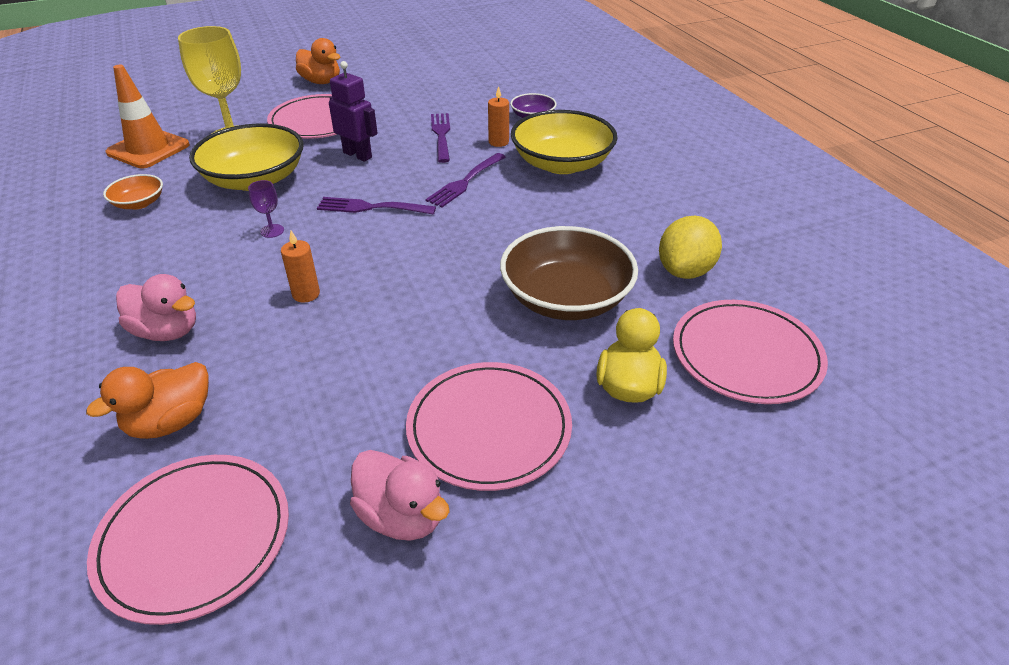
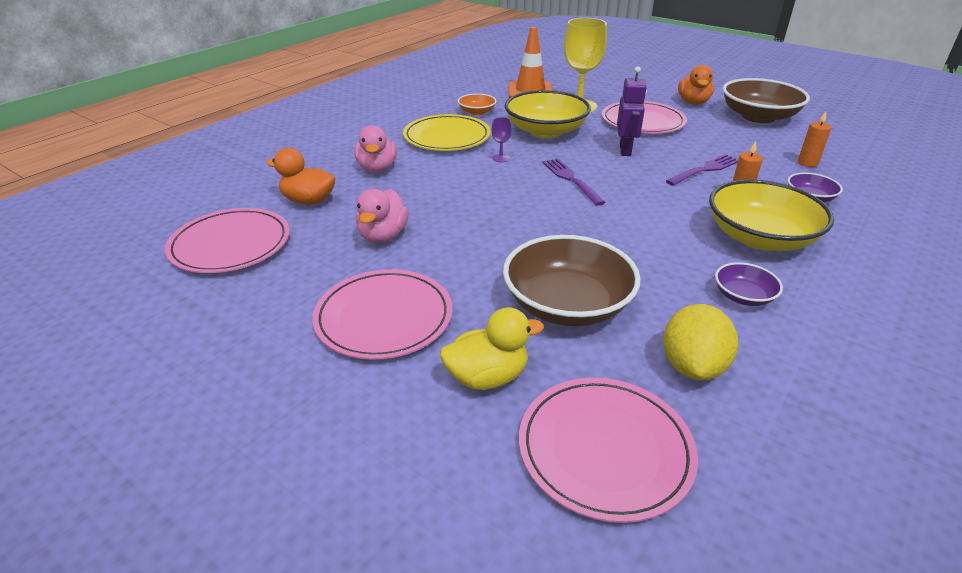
camera: 60 degrees right, 5 degrees down
orange candle [281,231,320,303] -> orange candle moved to [798,111,832,167]
pink duck [350,450,450,541] -> pink duck moved to [356,189,409,243]
purple fork [425,153,505,207] -> none
yellow lemon [659,216,722,279] -> yellow lemon turned 75 degrees counterclockwise [663,304,738,380]
none -> yellow plate [403,114,491,151]
none -> purple bowl [715,262,783,306]
none -> brown bowl [723,78,810,123]

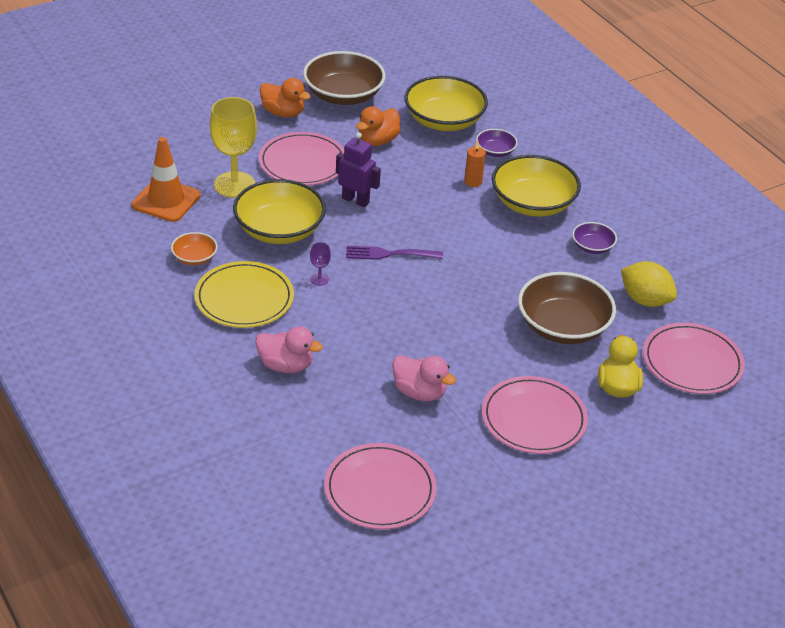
camera: 70 degrees left, 5 degrees up
orange duck [267,148,336,205] -> orange duck moved to [357,106,401,146]
purple fork [666,154,738,186] -> none
orange candle [798,111,832,167] -> yellow bowl [404,76,488,131]

